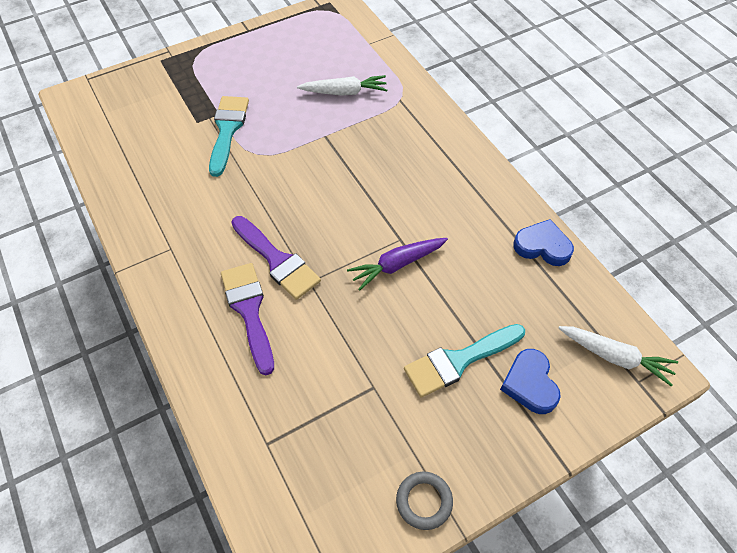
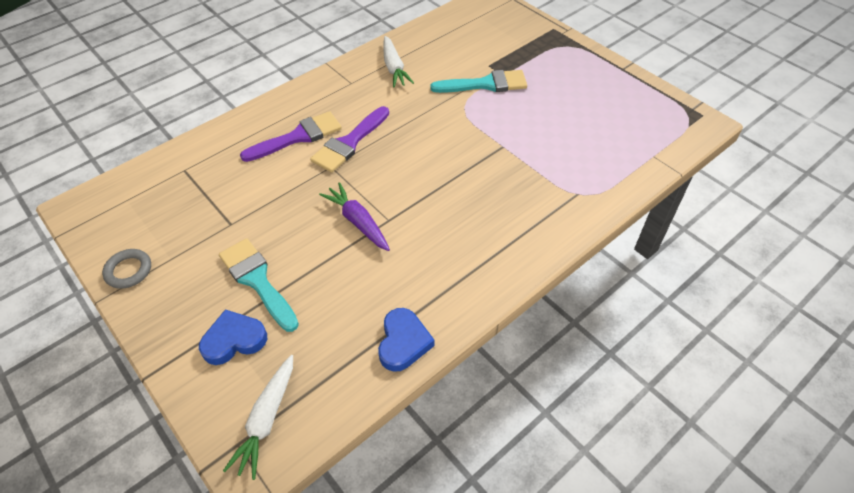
camera: 80 degrees right, 5 degrees down
white carrot [297,75,387,95] -> white carrot moved to [383,36,414,88]

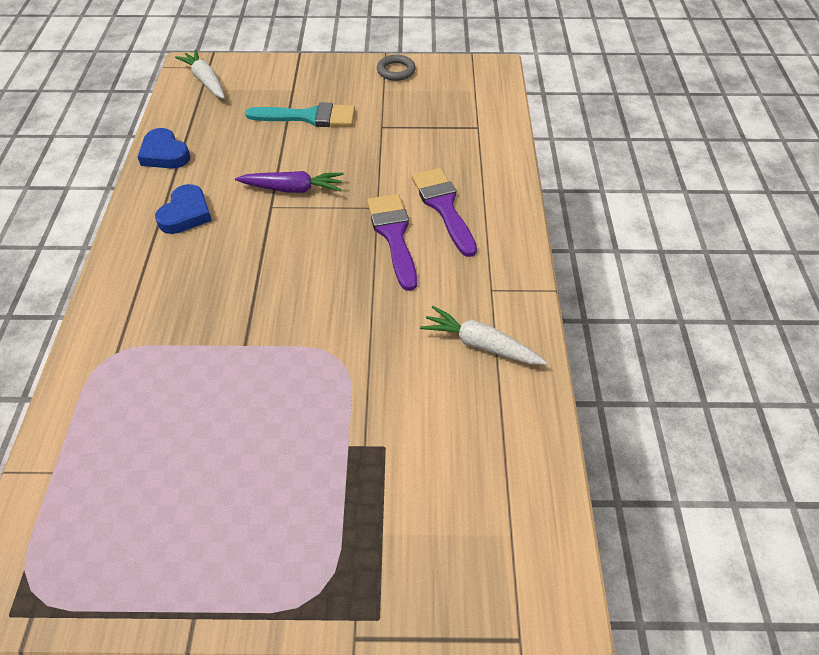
camera: 130 degrees right, 0 degrees up
blue heart [199,309,267,365] -> blue heart moved to [155,184,212,234]
purple brush [240,111,342,162] -> purple brush turned 150 degrees clockwise [412,168,477,257]
turquoise brush [430,70,527,93] -> none

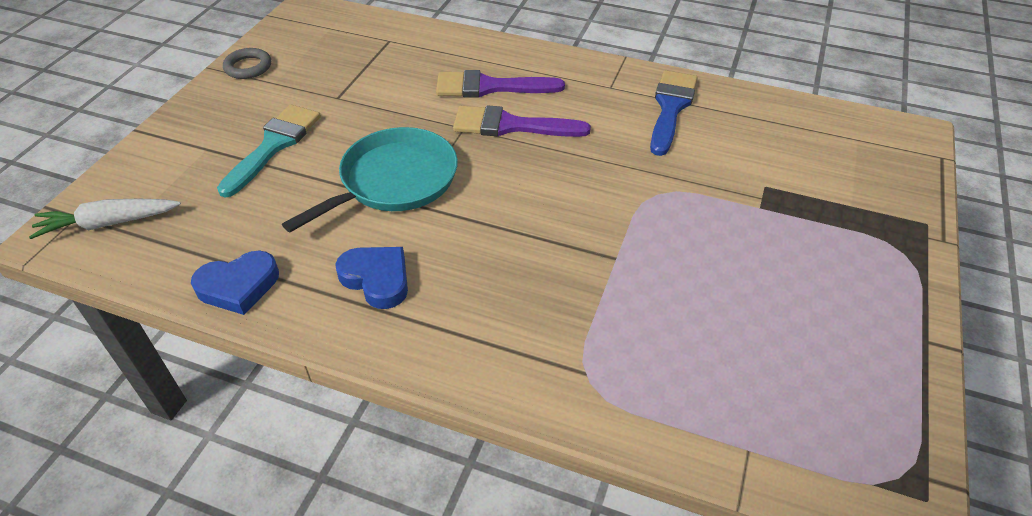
camera: 70 degrees left, 5 degrees down
purple carrot [235,171,344,193] -> turquoise pan [282,127,458,232]
white carrot [420,306,547,365] -> blue brush [650,70,697,156]

